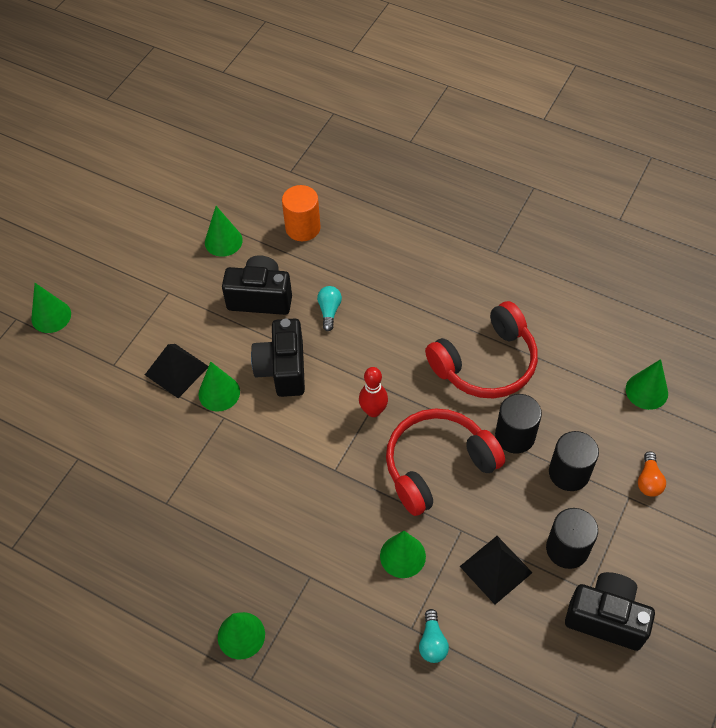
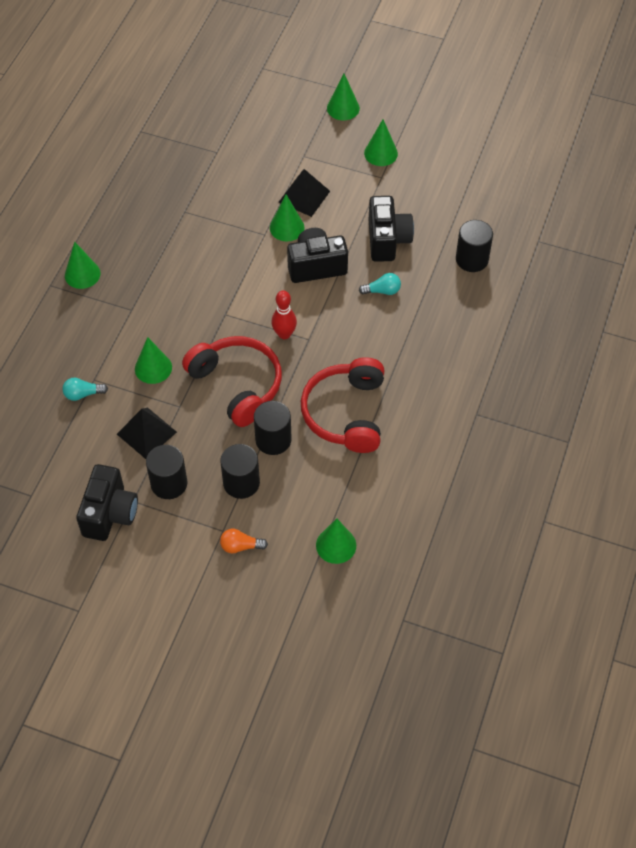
camera: 80 degrees right, 0 degrees up
green cone [205,206,243,257] -> green cone moved to [364,119,398,166]
orange cylinder [282,185,321,241] -> black cylinder [456,220,493,272]
red headphones [425,301,538,398] -> red headphones turned 45 degrees clockwise [301,357,384,453]

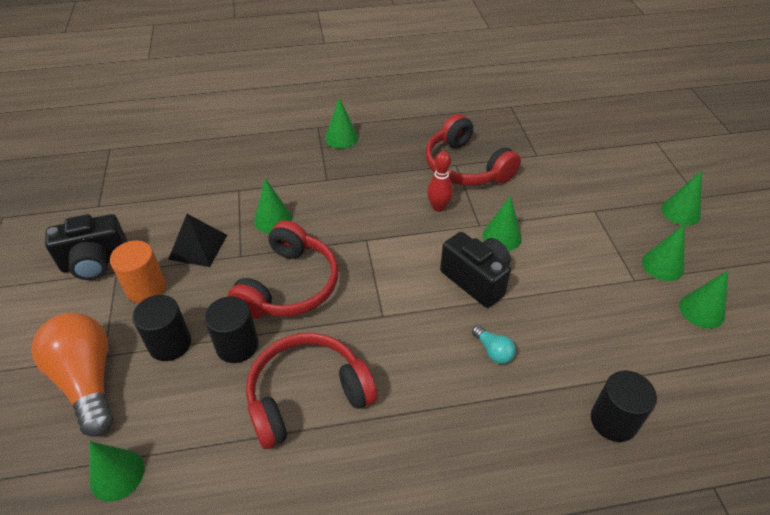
camera: 60 degrees right, 10 degrees down
turquoise light bulb [63,378,108,401] -> none
black cylinder [146,445,188,499] -> orange cylinder [110,240,166,303]
orange light bulb [220,528,268,554] -> orange light bulb [32,313,113,437], size x2.32
red bowling pin [271,290,297,339] -> red bowling pin moved to [427,151,453,212]
black pyramid [278,169,330,217] -> none
black camera [368,196,414,262] -> none
none -> red headphones [425,114,521,186]
none -> green cone [679,271,728,329]

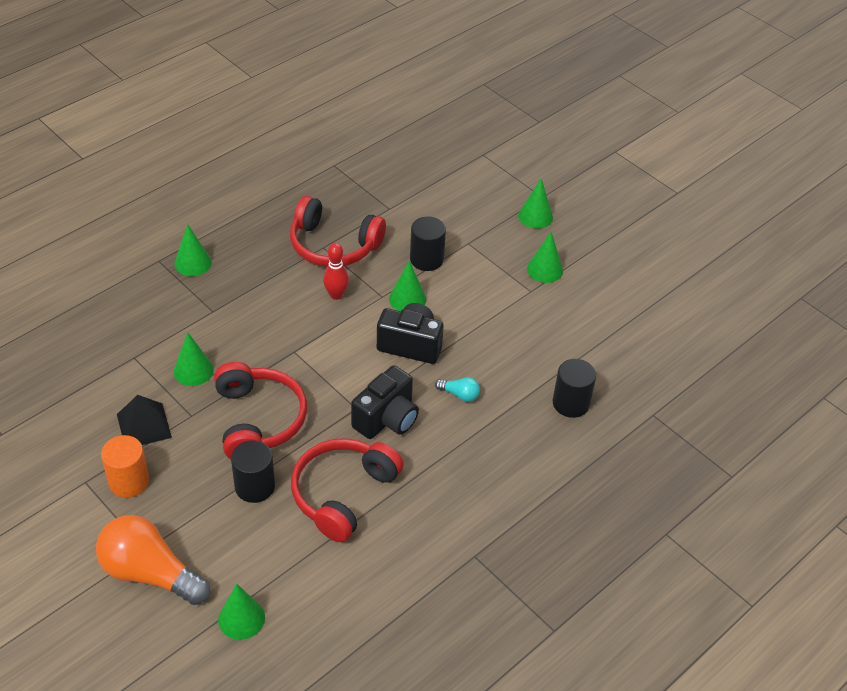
camera: 35 degrees left, 0 degrees up
black camera [45,214,128,280] -> black camera moved to [351,365,419,439]
black cylinder [132,295,191,361] -> black cylinder moved to [410,217,446,271]
green cone [679,271,728,329] -> none

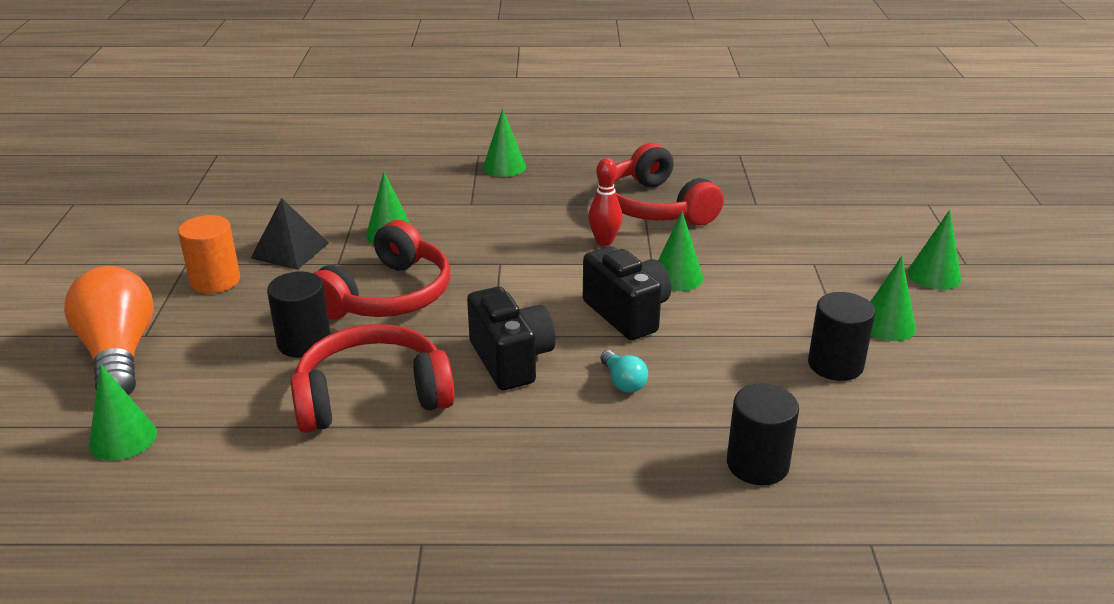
camera: 45 degrees right, 15 degrees down
black camera [351,365,419,439] -> black camera turned 105 degrees counterclockwise [467,287,556,390]
black cylinder [410,217,446,271] -> black cylinder moved to [808,292,875,381]

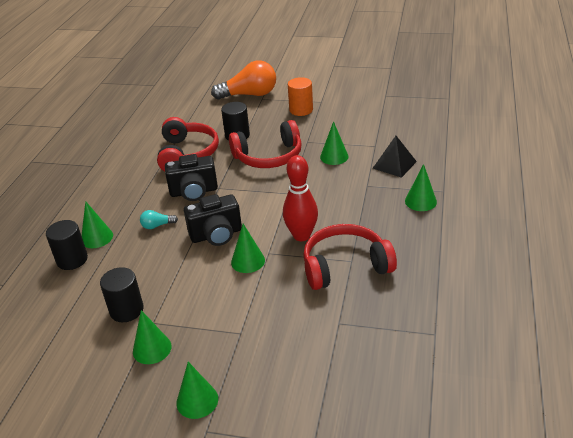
camera: 105 degrees right, 5 degrees up
green cone [89,364,157,461] -> green cone moved to [81,201,113,248]
black pyramid [251,198,329,270] -> black pyramid moved to [373,136,417,178]
red headphones [313,220,450,319] -> red headphones turned 60 degrees counterclockwise [229,120,302,168]
red bowling pin [588,158,622,246] -> red bowling pin [283,155,318,241], size x1.55

